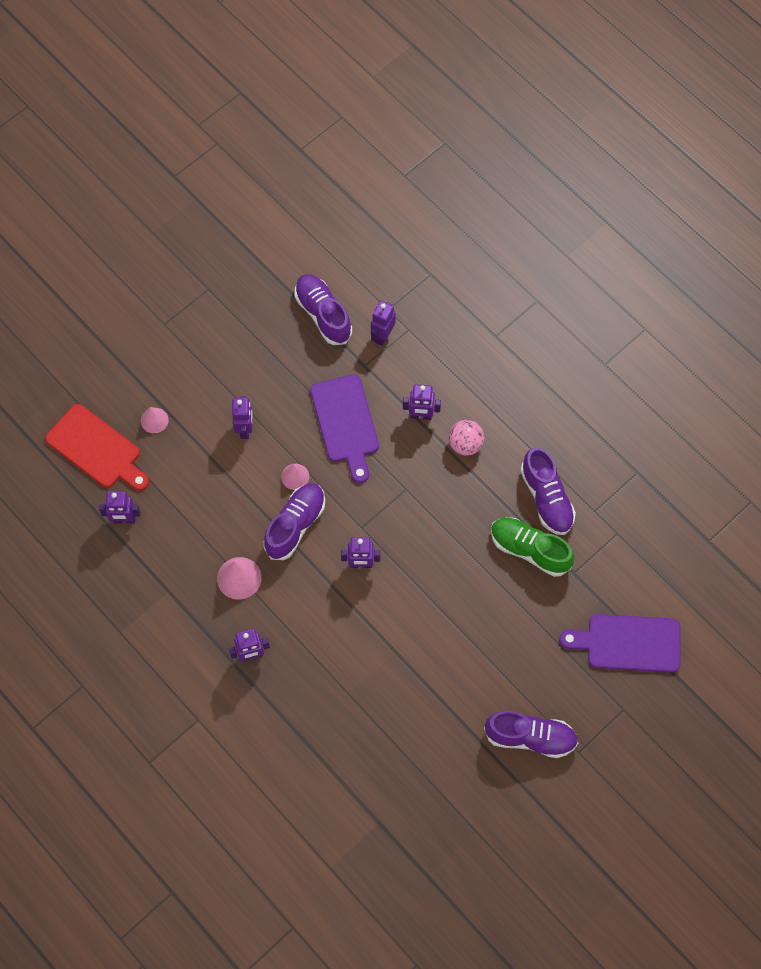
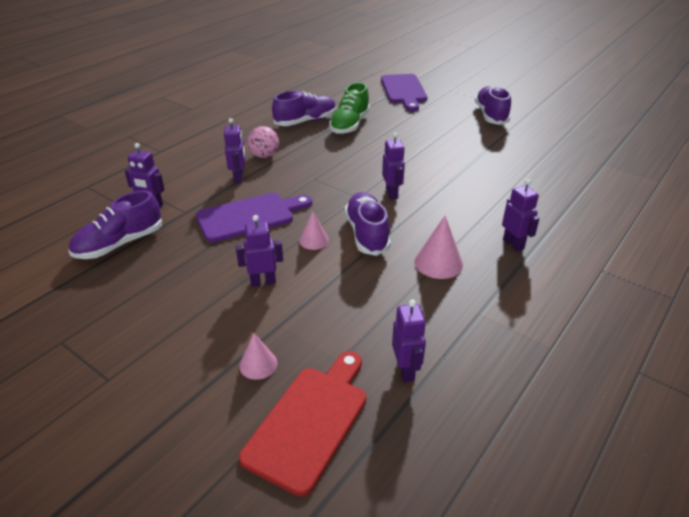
camera: 100 degrees left, 30 degrees down
purple shoe [264,483,325,560] -> purple shoe turned 60 degrees clockwise [345,192,391,256]

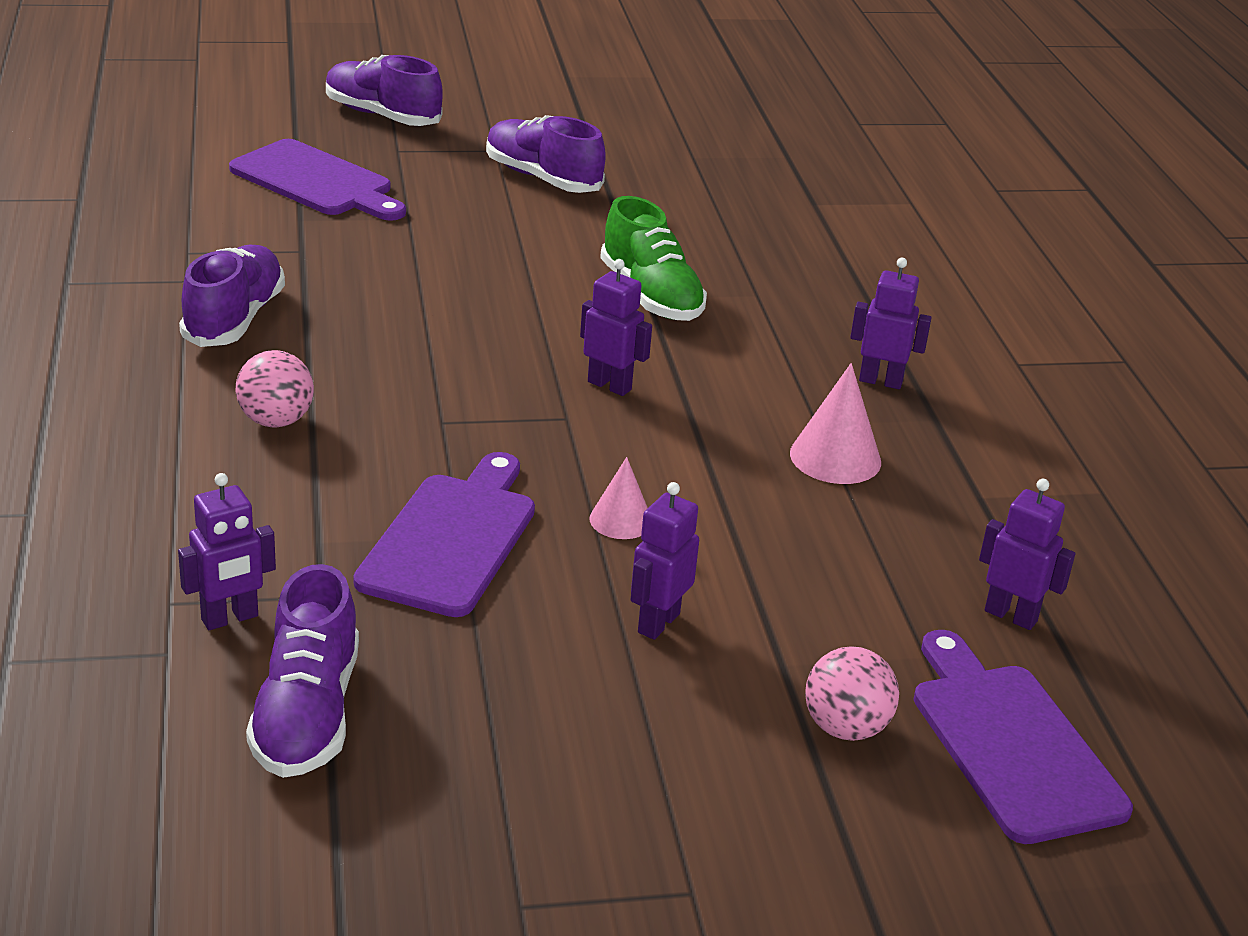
camera: 50 degrees left, 5 degrees down
purple robot [224,118,245,183] -> none
pink cone [239,333,277,380] -> pink ball [805,646,899,741]
red cutting board [239,351,366,497] -> purple cutting board [913,630,1133,844]
green shoe [329,82,370,134] -> green shoe moved to [600,196,707,321]
purple shoe [345,192,391,256] -> purple shoe moved to [326,55,443,126]

